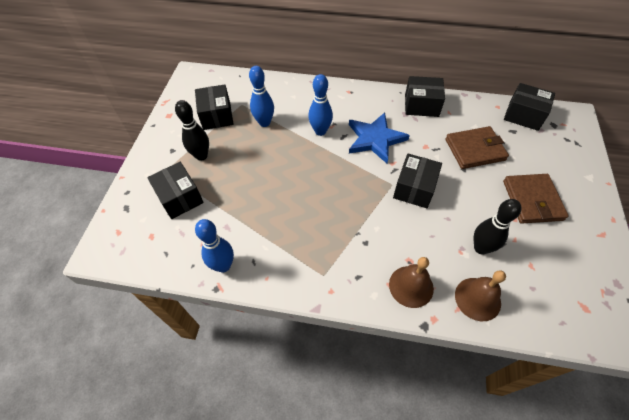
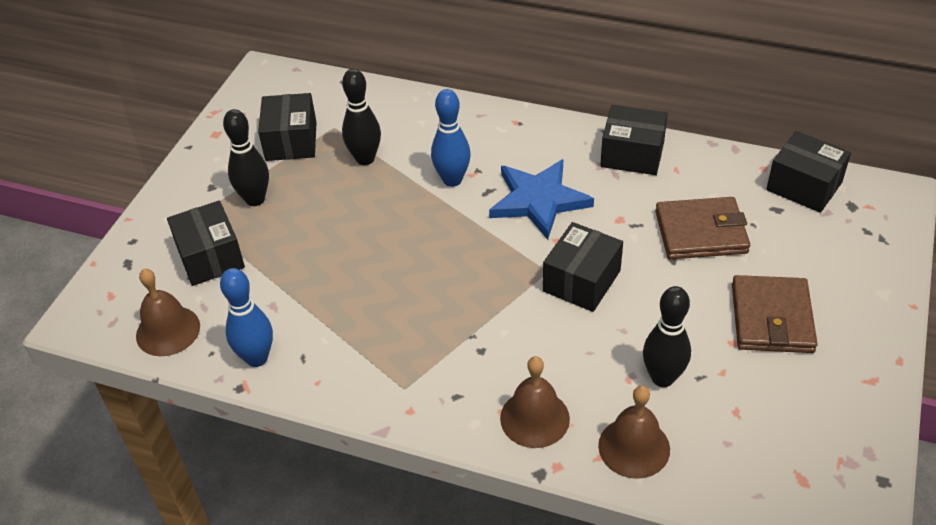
camera: 10 degrees right, 10 degrees down
blue bowling pin [249,66,274,127] -> black bowling pin [342,69,381,165]
none -> brown bell [136,269,200,356]

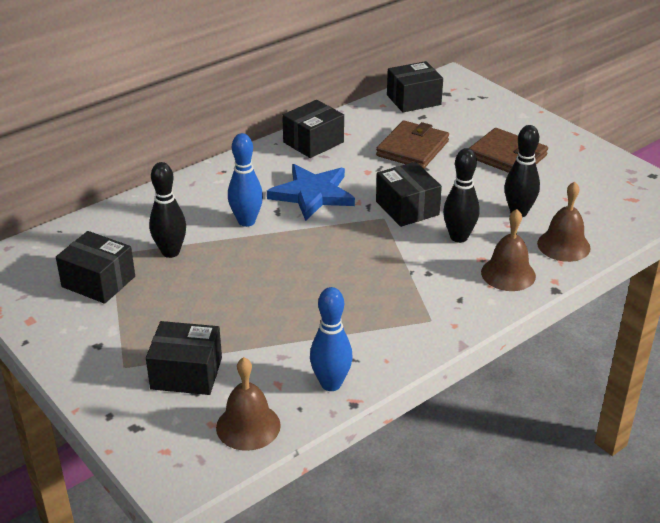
camera: 60 degrees left, 10 degrees down
black bowling pin [223,109,269,206] -> black bowling pin moved to [443,148,479,243]

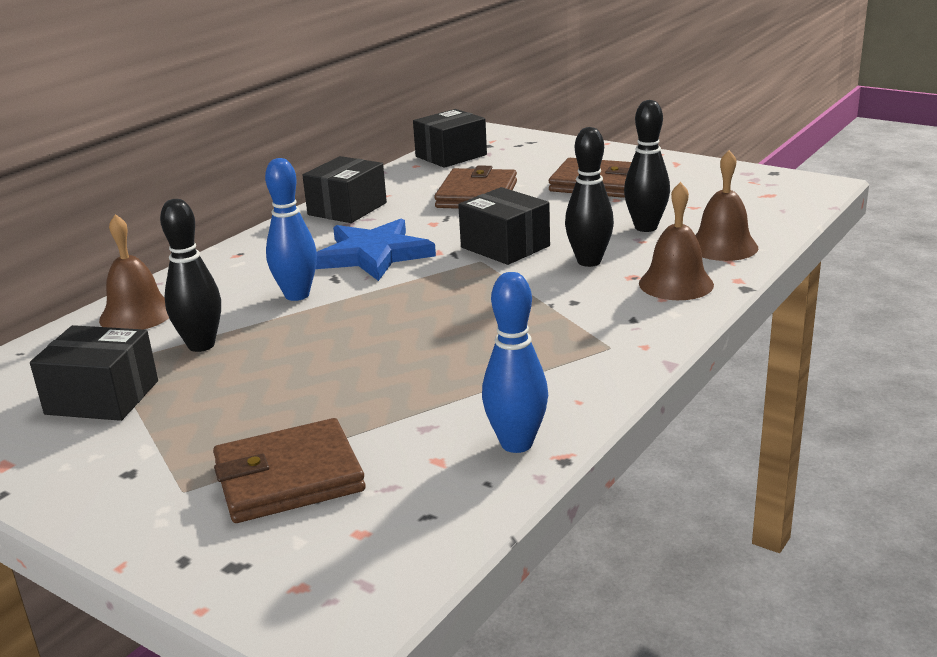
camera: 15 degrees left, 10 degrees down
black box [146,321,222,395] -> brown wallet [213,418,366,523]
brown bell [216,357,281,451] -> brown bell moved to [99,214,169,329]

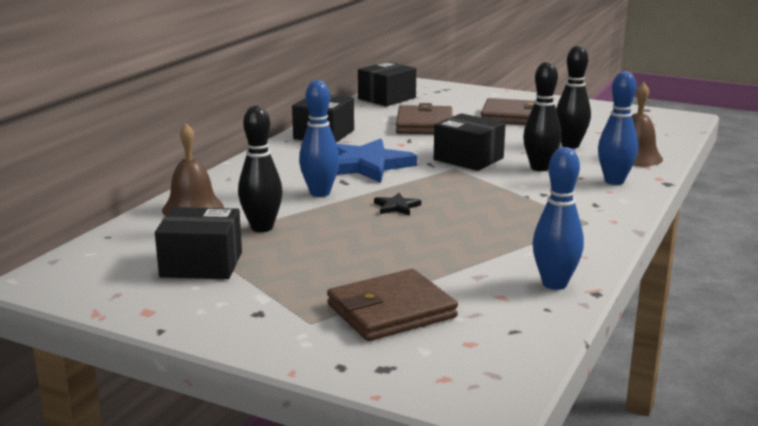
camera: 10 degrees left, 5 degrees down
brown bell [639,182,714,300] -> blue bowling pin [598,72,638,185]
none -> black star [374,193,421,215]

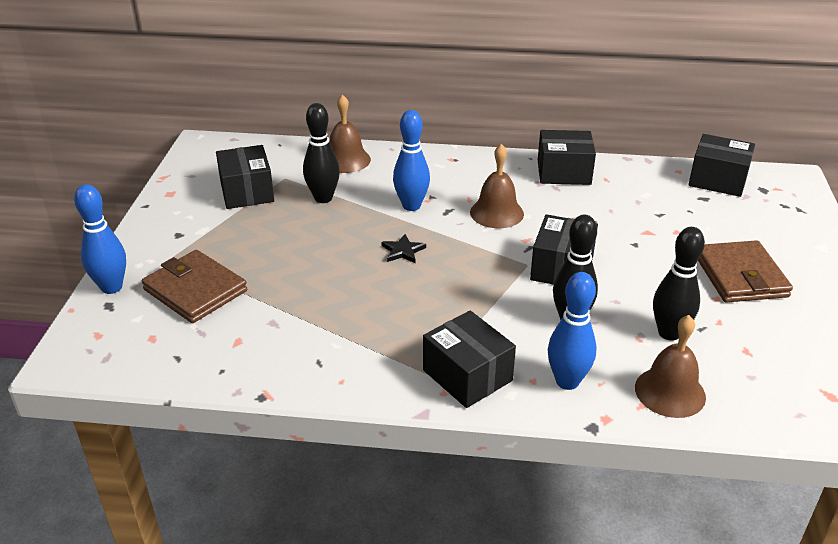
camera: 70 degrees right, 15 degrees up
blue star [337,138,417,183] -> brown bell [470,144,524,228]
brown wallet [396,103,452,134] -> none
blue bowling pin [532,147,584,290] -> blue bowling pin moved to [74,184,126,294]
none -> black box [423,310,516,408]

